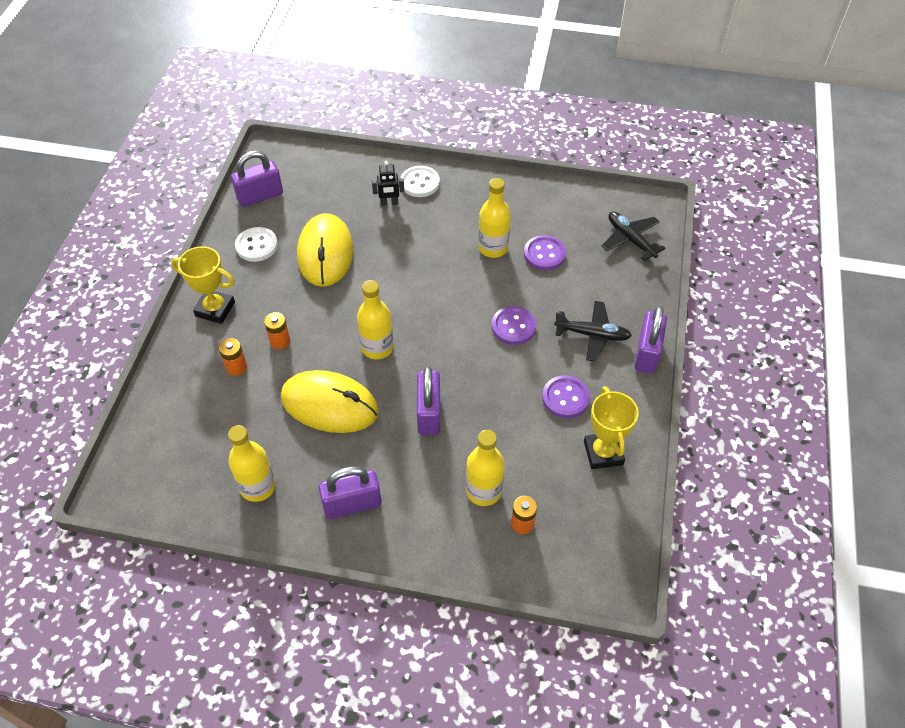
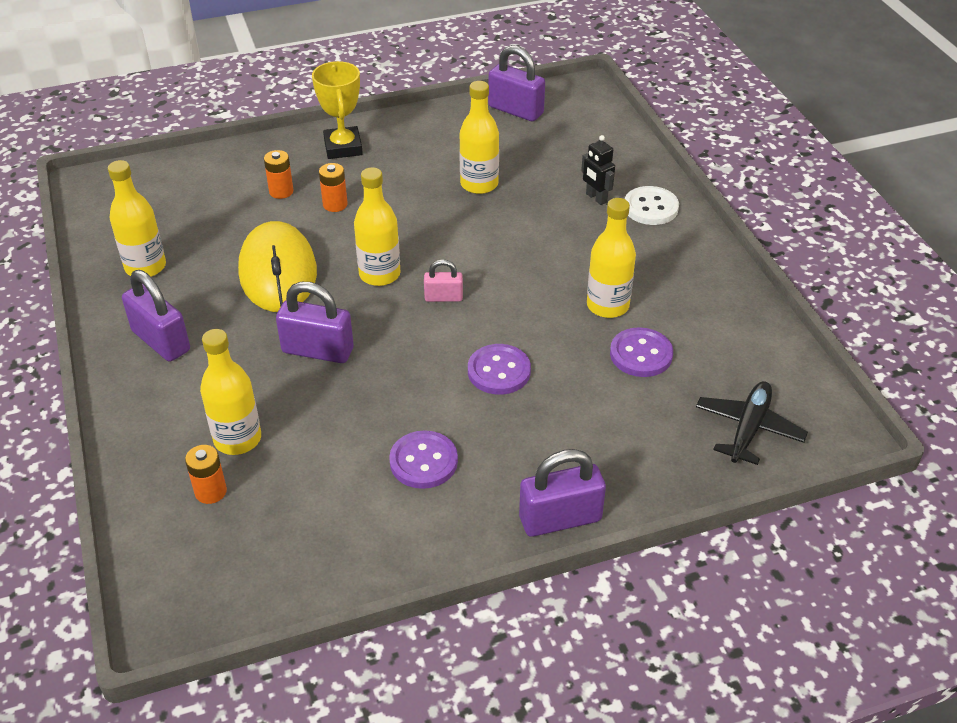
camera: 60 degrees right, 10 degrees down
white button [235,227,278,262] -> none
yellow mouse [297,213,354,287] -> yellow bottle [459,81,499,194]
purple padlock [417,366,440,435] -> purple padlock turned 45 degrees clockwise [276,282,354,363]
black plane [554,301,632,362] -> none
yellow trophy [584,386,639,469] -> none
none -> pink padlock [424,259,463,302]

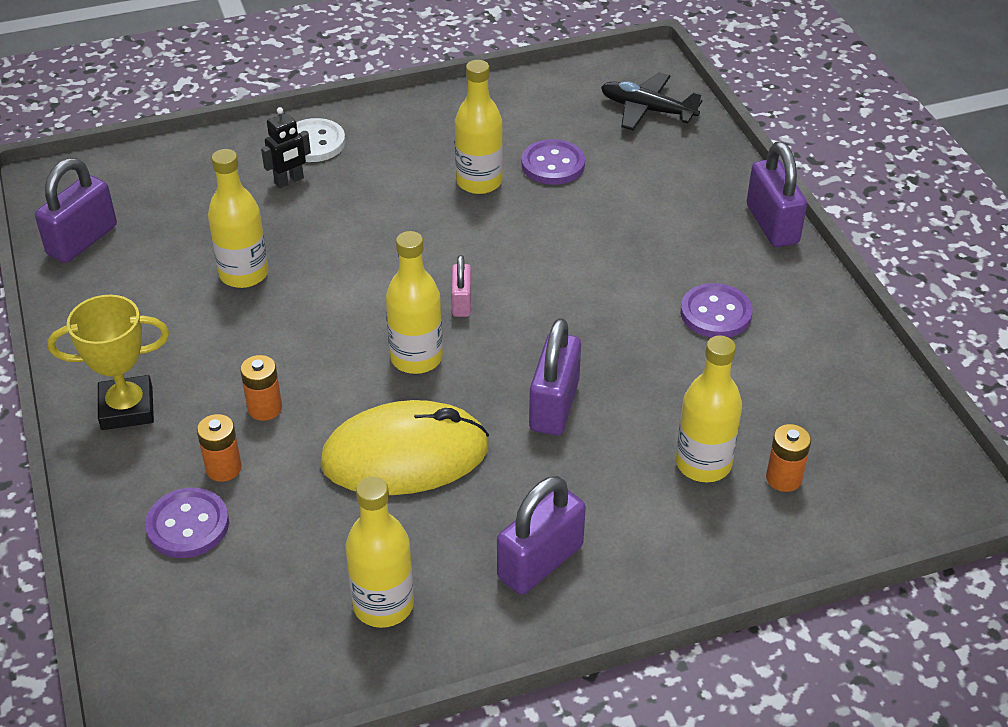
camera: 90 degrees left, 0 degrees up
purple button [468,344,531,395] -> purple button moved to [145,488,229,558]

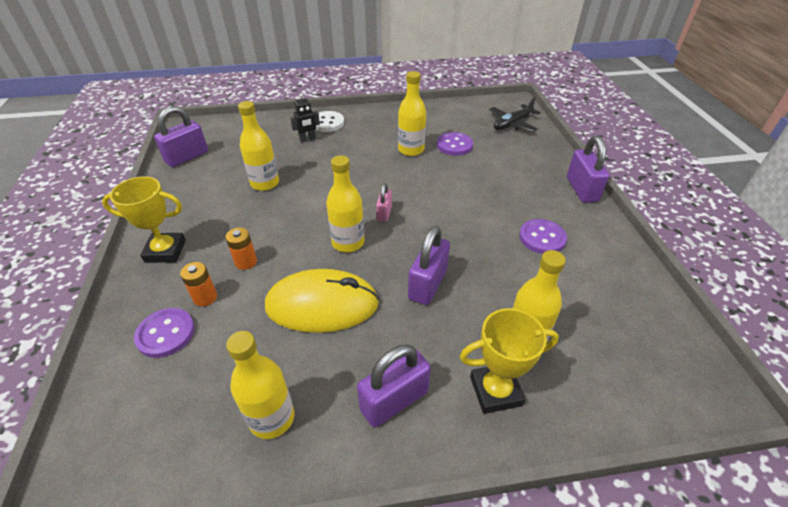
camera: 10 degrees right, 0 degrees up
black plane [601,73,702,130] -> black plane turned 75 degrees counterclockwise [489,97,541,132]
orange battery [766,424,811,492] -> none
none -> yellow trophy [460,308,559,414]

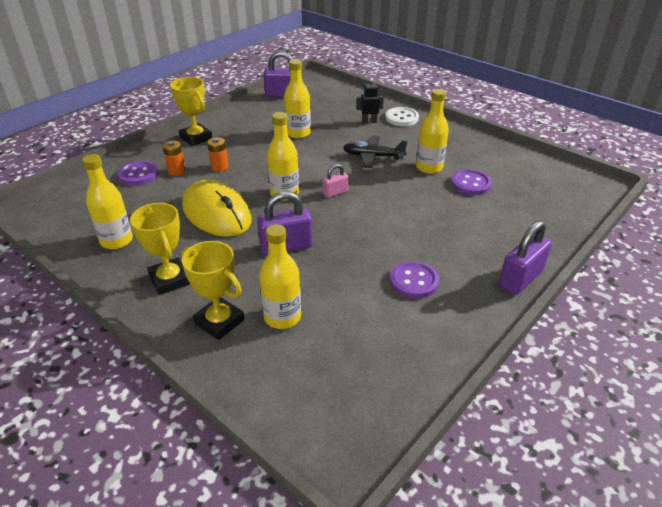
camera: 50 degrees right, 5 degrees down
black robot [290,93,320,143] -> black robot turned 150 degrees clockwise [357,78,384,124]
purple padlock [357,344,431,427] -> yellow trophy [130,203,190,295]
black plane [489,97,541,132] -> black plane moved to [343,136,407,168]

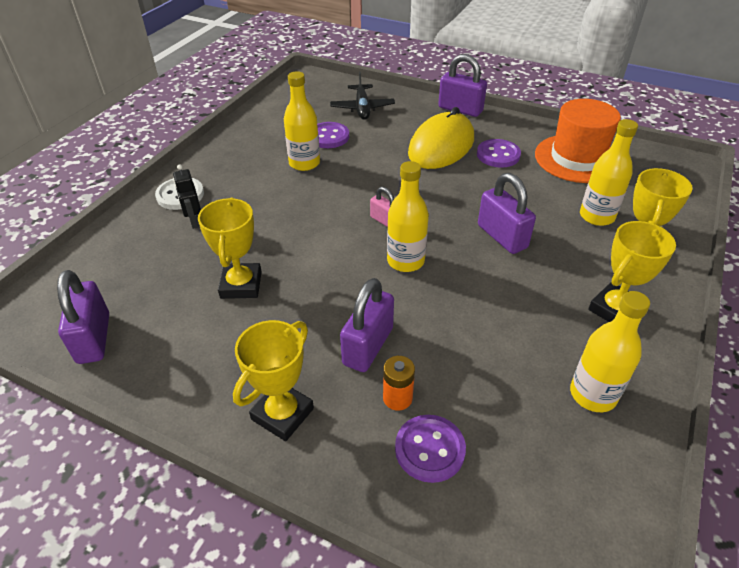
camera: 105 degrees left, 5 degrees up
yellow mouse [182,180,252,237] -> yellow mouse moved to [408,107,474,169]
orange battery [207,137,228,172] -> purple padlock [340,278,394,372]
yellow bottle [284,59,311,139] -> yellow trophy [198,197,262,299]
black plane [343,136,407,168] -> black plane moved to [330,71,395,120]
none -> orange hat [535,99,621,183]

